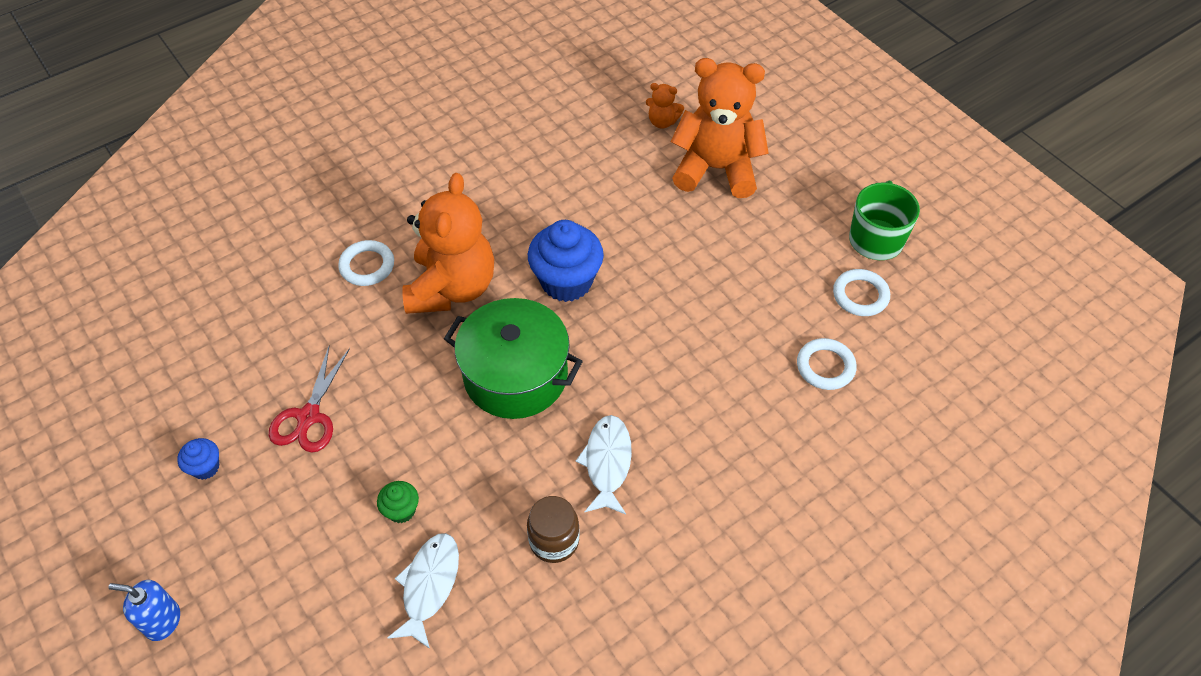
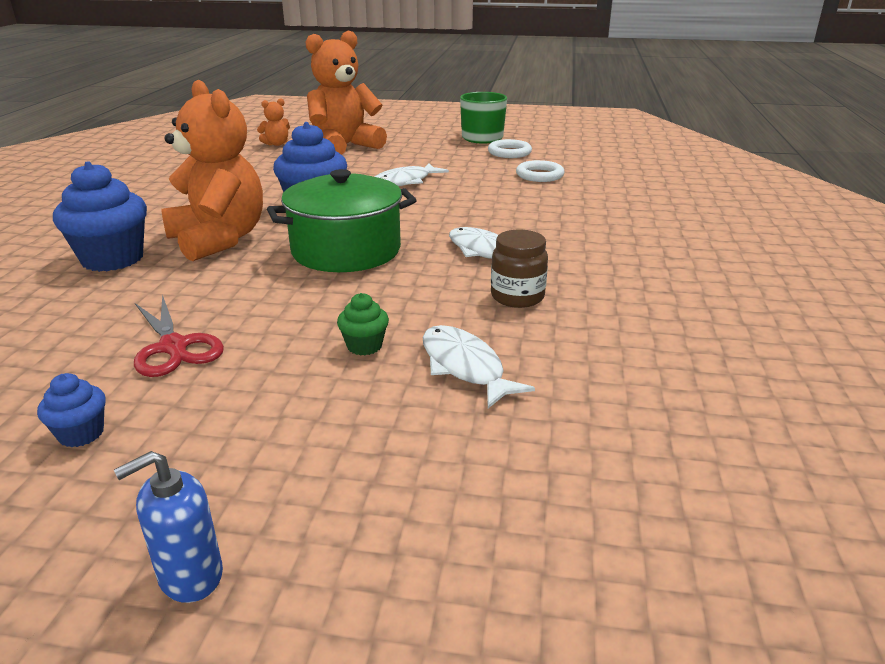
camera: 45 degrees left, 25 degrees down
white ring [338,240,394,286] -> blue cupcake [53,161,147,272]
none -> white fish [375,163,449,186]

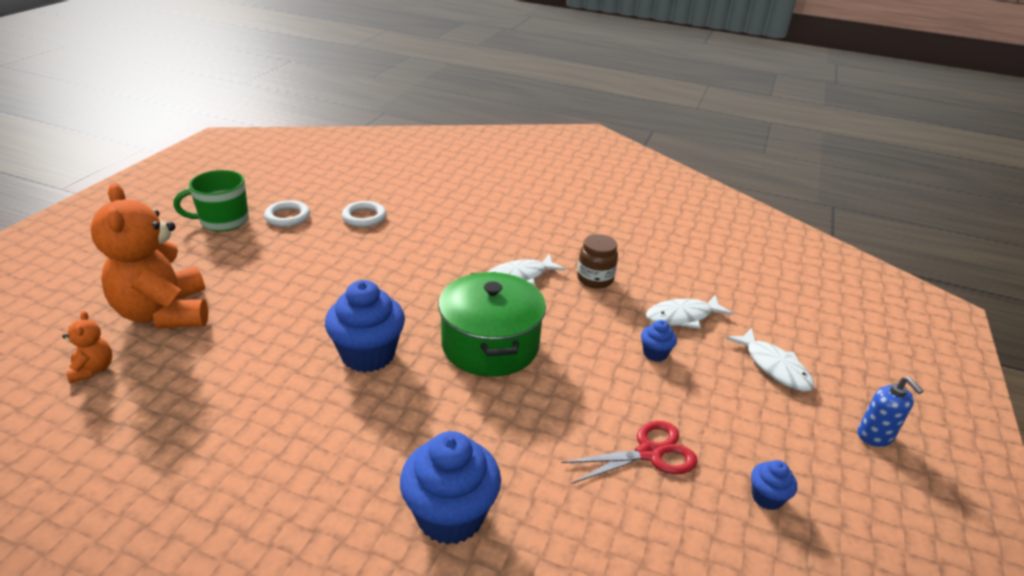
camera: 80 degrees left, 5 degrees up
orange teddy bear [161,80,263,261] -> none
green cupcake [337,293,389,355] -> blue cupcake [641,320,677,361]
white fish [375,163,449,186] -> white fish moved to [726,328,814,392]

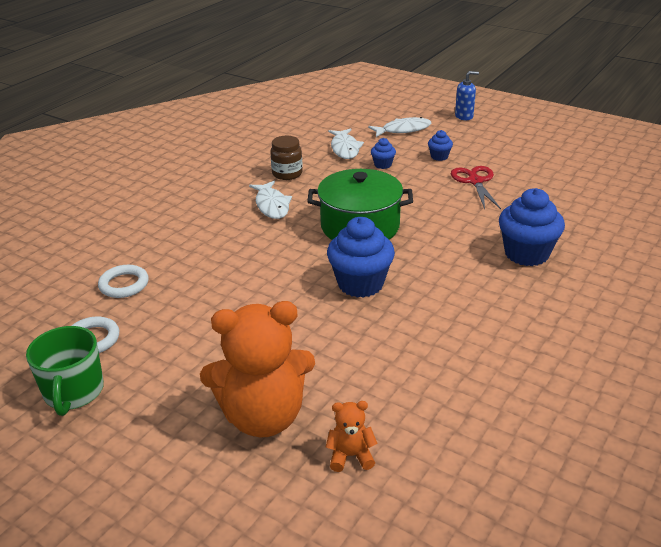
camera: 75 degrees left, 0 degrees up
blue cupcake [751,460,797,510] -> blue cupcake moved to [428,130,453,161]

